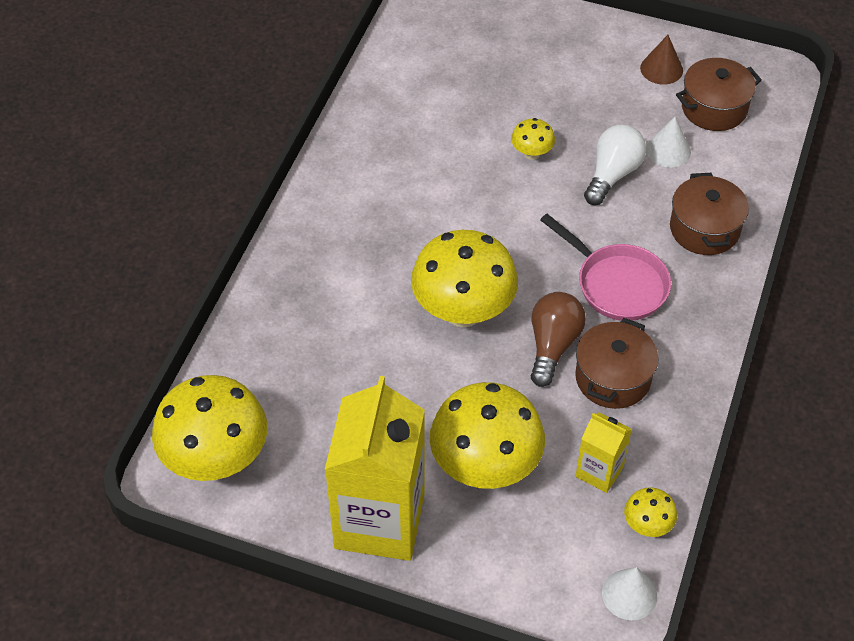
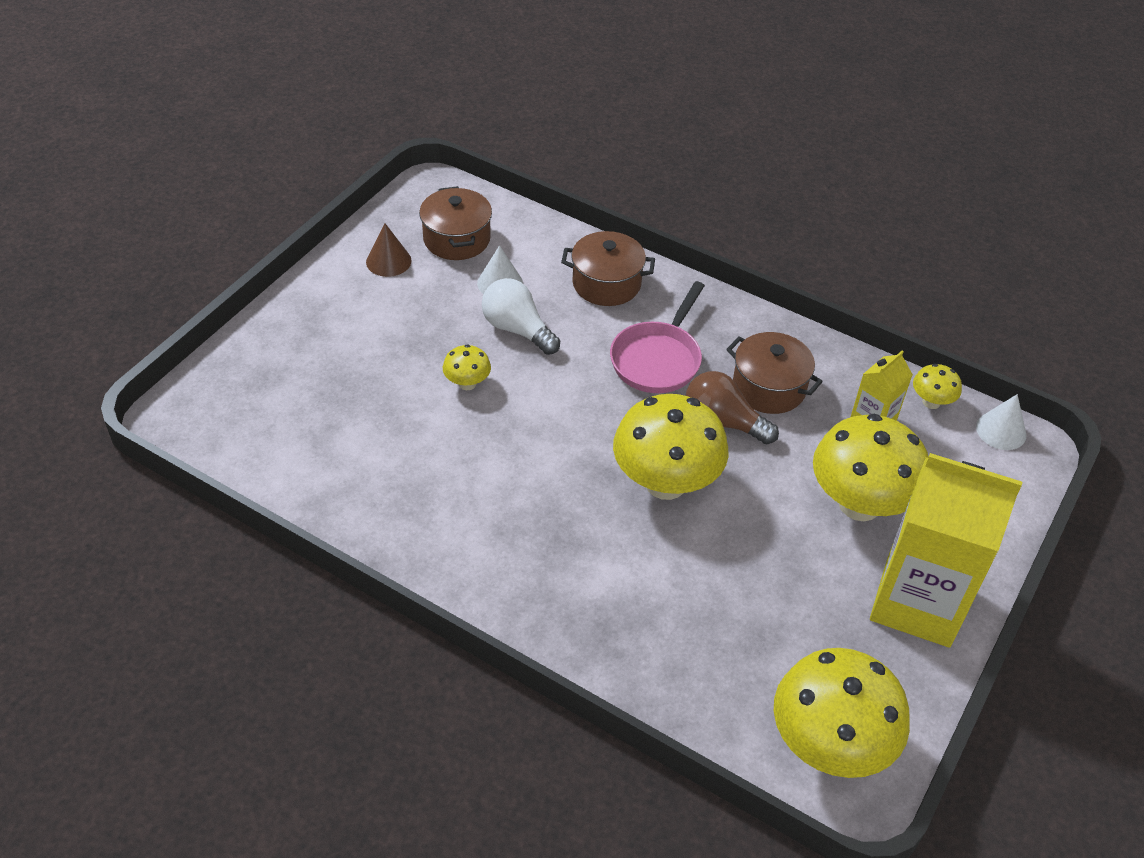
camera: 80 degrees left, 5 degrees down
pink pan [540,214,671,321] -> pink pan turned 150 degrees clockwise [610,281,705,393]

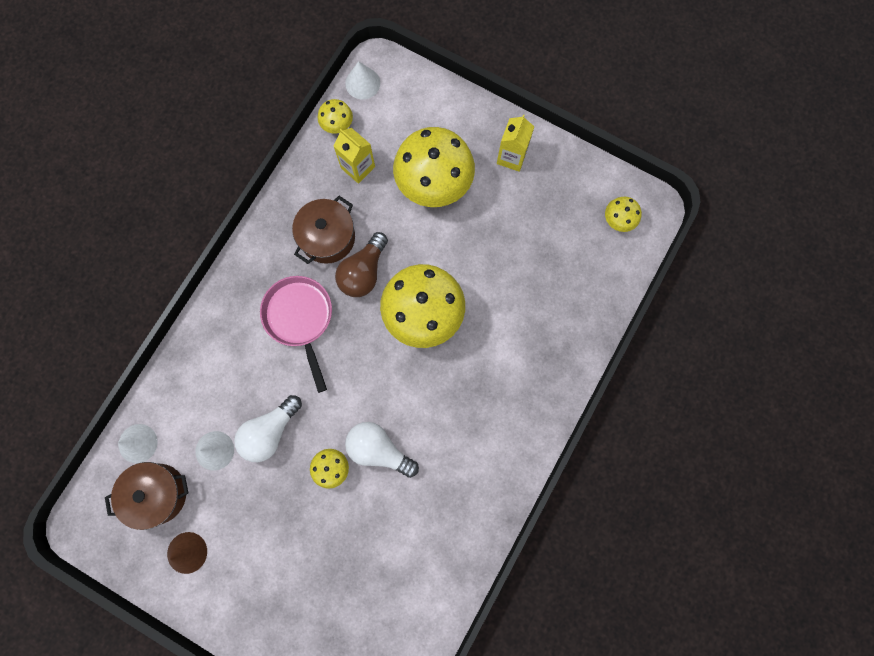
camera: 90 degrees left, 30 degrees up
brown pot [561,231,655,306] -> none
pink pan [610,281,705,393] -> pink pan turned 135 degrees counterclockwise [260,276,332,393]
yellow mushroom [774,648,910,778] -> yellow mushroom [605,197,642,232], size x0.45
yellow carton [870,453,1022,648] -> yellow carton [497,114,534,172], size x0.47
none -> white cone [118,424,158,463]
none -> white light bulb [345,422,419,478]

